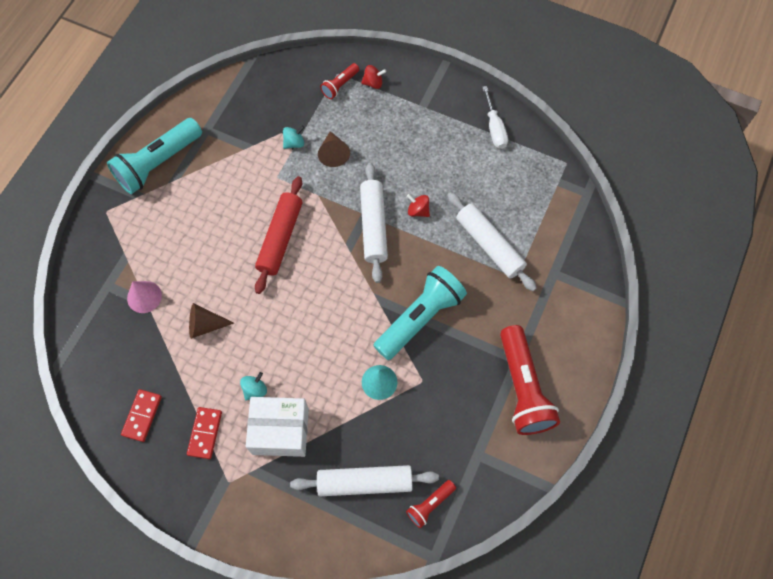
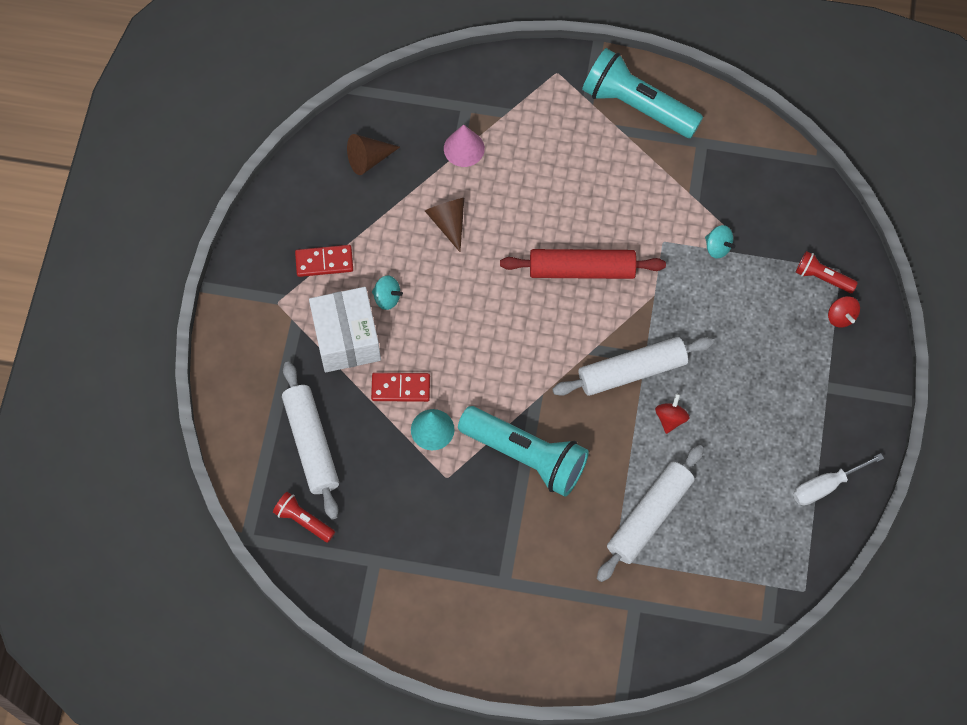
camera: 75 degrees right, 0 degrees up
red domino [121,389,162,442] -> red domino moved to [371,373,430,402]
brown cone [318,131,350,167] -> brown cone moved to [347,134,400,175]
red flashlight [500,325,560,435] -> none

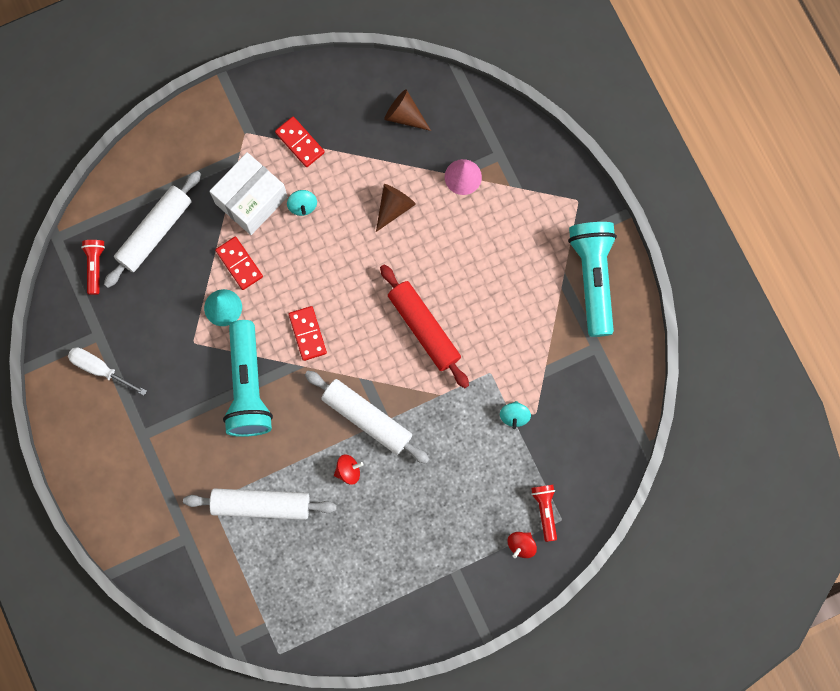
camera: 55 degrees right, 10 degrees up
white screwdriver [793,453,884,506] -> white screwdriver moved to [68,348,147,396]
none -> red domino [289,306,327,361]

